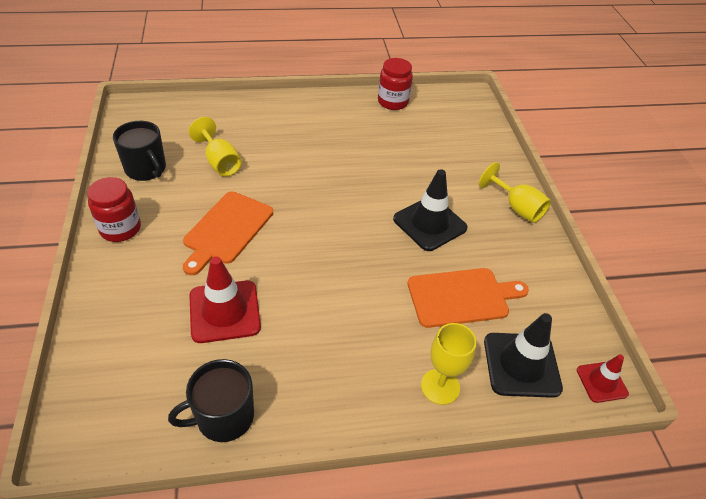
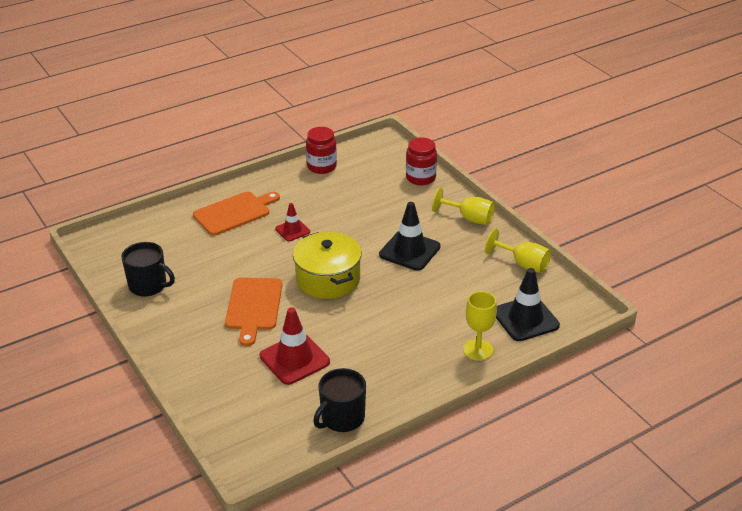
camera: 20 degrees left, 10 degrees down
red jar [87,177,141,242] -> red jar moved to [406,137,437,185]
yellow goblet [189,117,242,177] -> yellow goblet moved to [485,229,551,273]
orange cutting board [408,268,529,328] -> orange cutting board moved to [193,191,280,236]
red traffic cone [577,354,629,403] -> red traffic cone moved to [275,203,310,241]
none -> yellow pot [293,232,362,299]

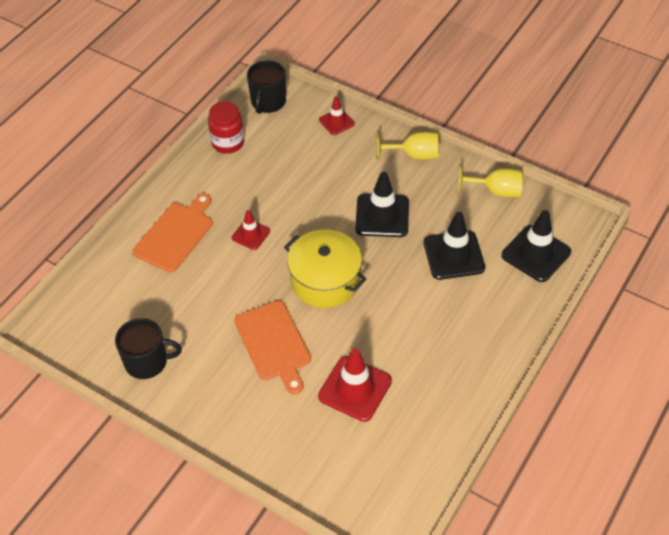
camera: 25 degrees left, 15 degrees up
black mug [313,368,366,432] -> black mug moved to [247,60,286,114]
red jar [406,137,437,185] -> red traffic cone [319,97,355,135]
yellow goblet [463,291,497,361] -> none
none -> black traffic cone [423,212,485,280]

